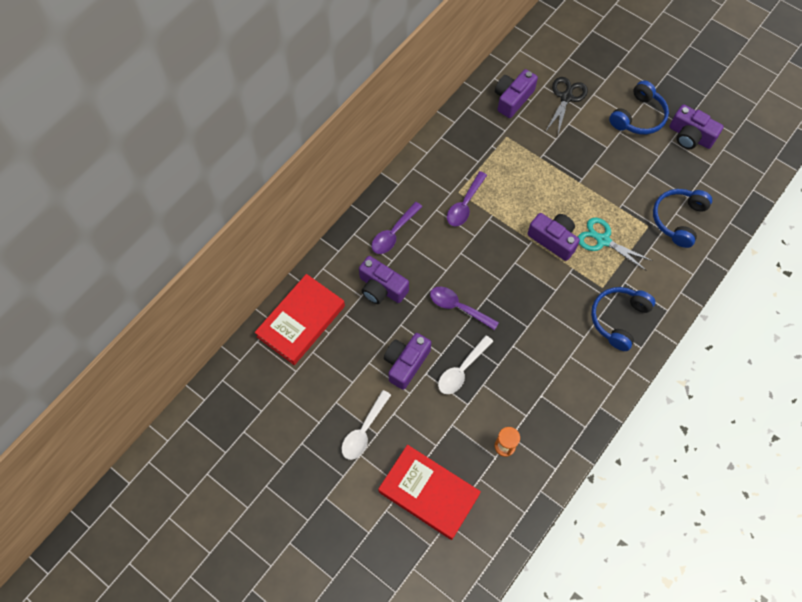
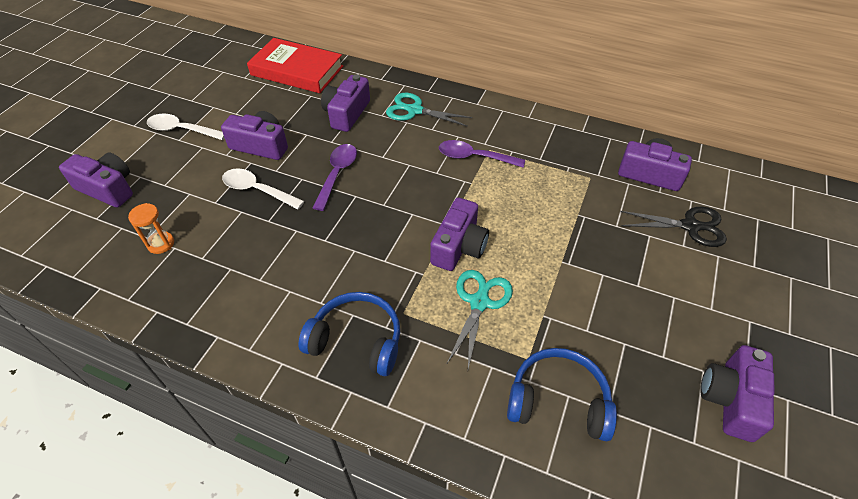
camera: 75 degrees right, 15 degrees down
purple spoon [372,202,423,254] -> turquoise scissors [386,93,472,127]
red book [378,445,481,540] -> purple camera [59,152,133,208]
blue headphones [609,80,669,135] -> none

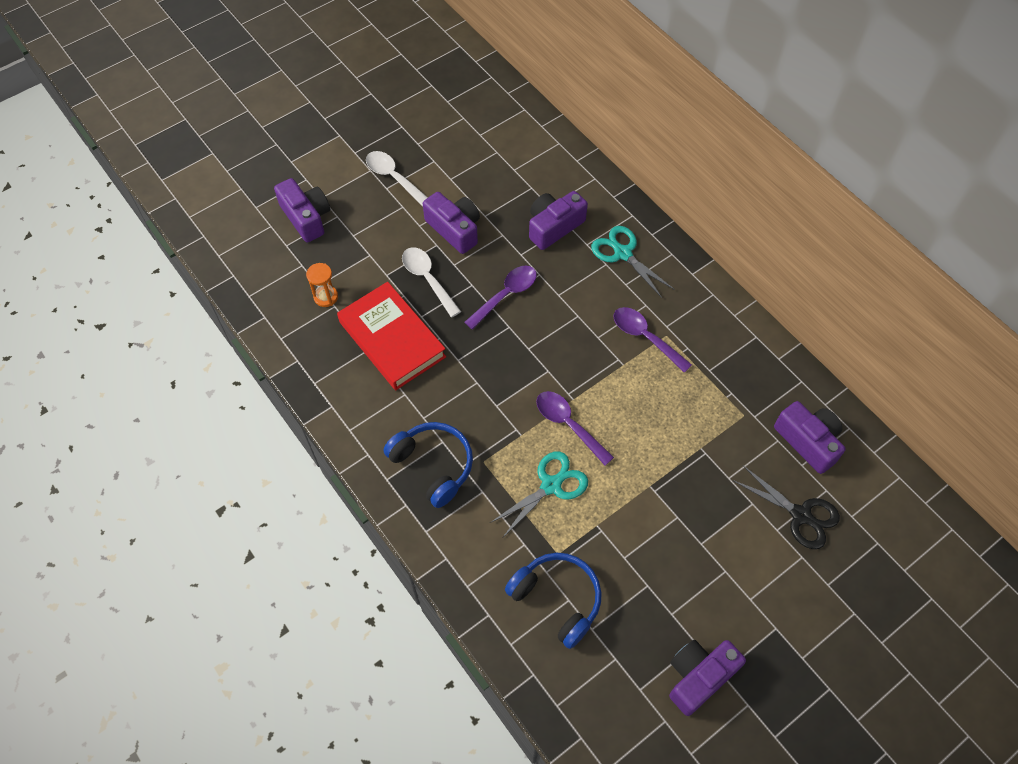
camera: 30 degrees right, 10 degrees up
red book [247,38,343,93] -> red book moved to [337,282,446,390]
purple camera [430,198,489,271] -> purple spoon [536,391,614,465]

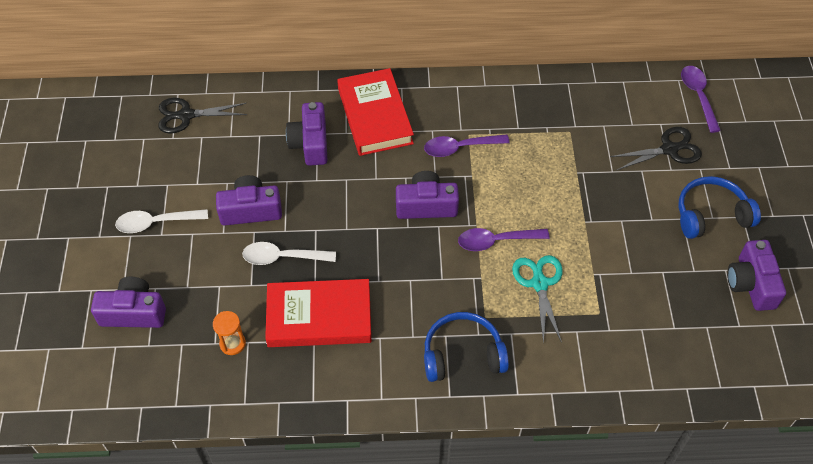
camera: 55 degrees left, 5 degrees down
purple spoon [464,266,537,330] -> purple spoon moved to [681,66,721,133]
blue headphones [505,553,602,649] -> blue headphones moved to [678,176,761,239]
turquoise scissors [591,226,675,298] -> red book [337,68,414,156]
purple camera [774,401,846,474] -> purple camera moved to [396,171,459,219]
none -> black scissors [158,98,247,134]

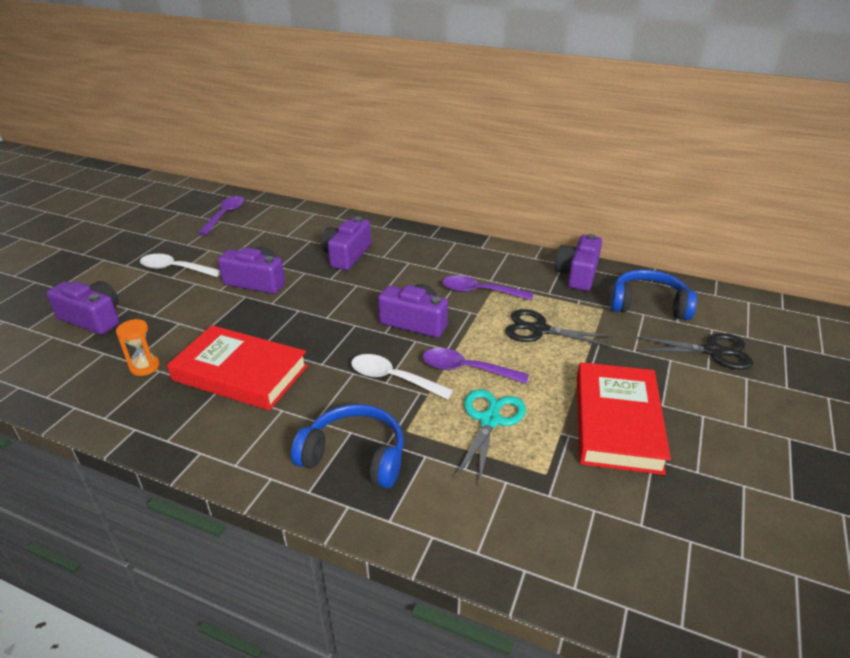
camera: 25 degrees right, 20 degrees down
black scissors [158,98,247,134] -> black scissors moved to [505,309,613,347]
white spoon [242,242,336,265] -> white spoon moved to [351,354,453,400]
red book [337,68,414,156] -> red book moved to [577,362,671,475]
blue headphones [678,176,761,239] -> blue headphones moved to [611,269,697,320]
purple spoon [681,66,721,133] -> purple spoon moved to [198,196,245,235]
purple camera [727,240,786,311] -> purple camera moved to [555,234,602,291]

